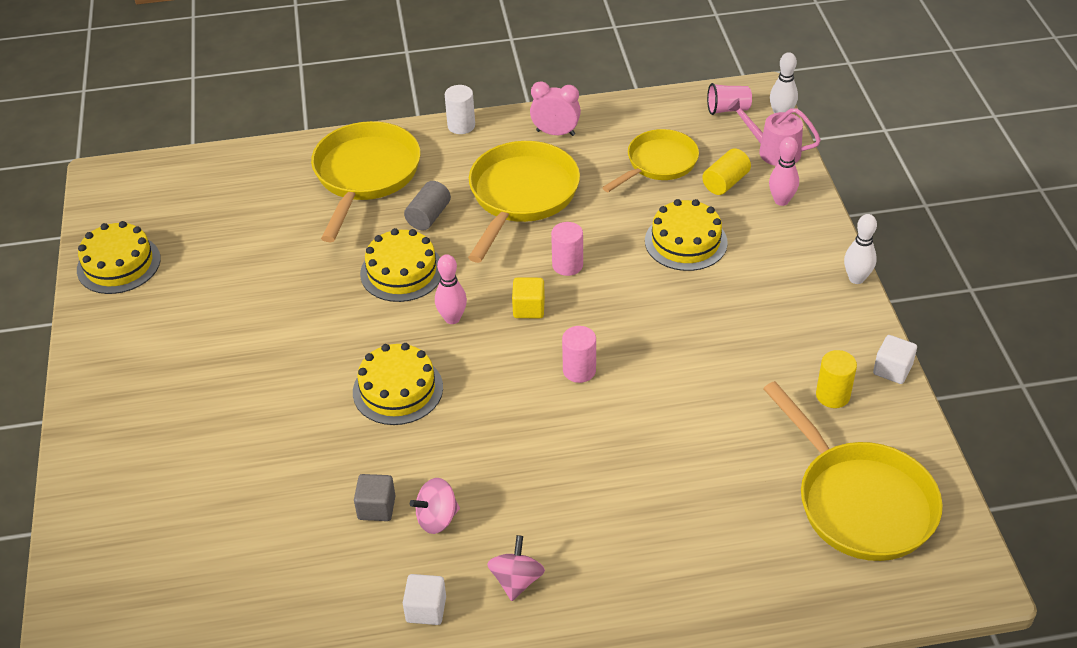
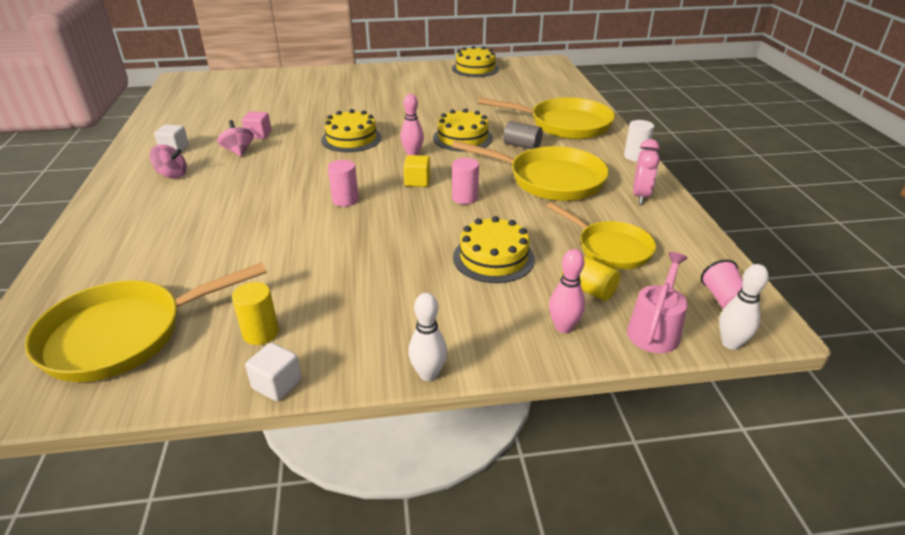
camera: 90 degrees right, 10 degrees down
grey cube [354,474,396,521] -> pink cube [242,111,272,139]

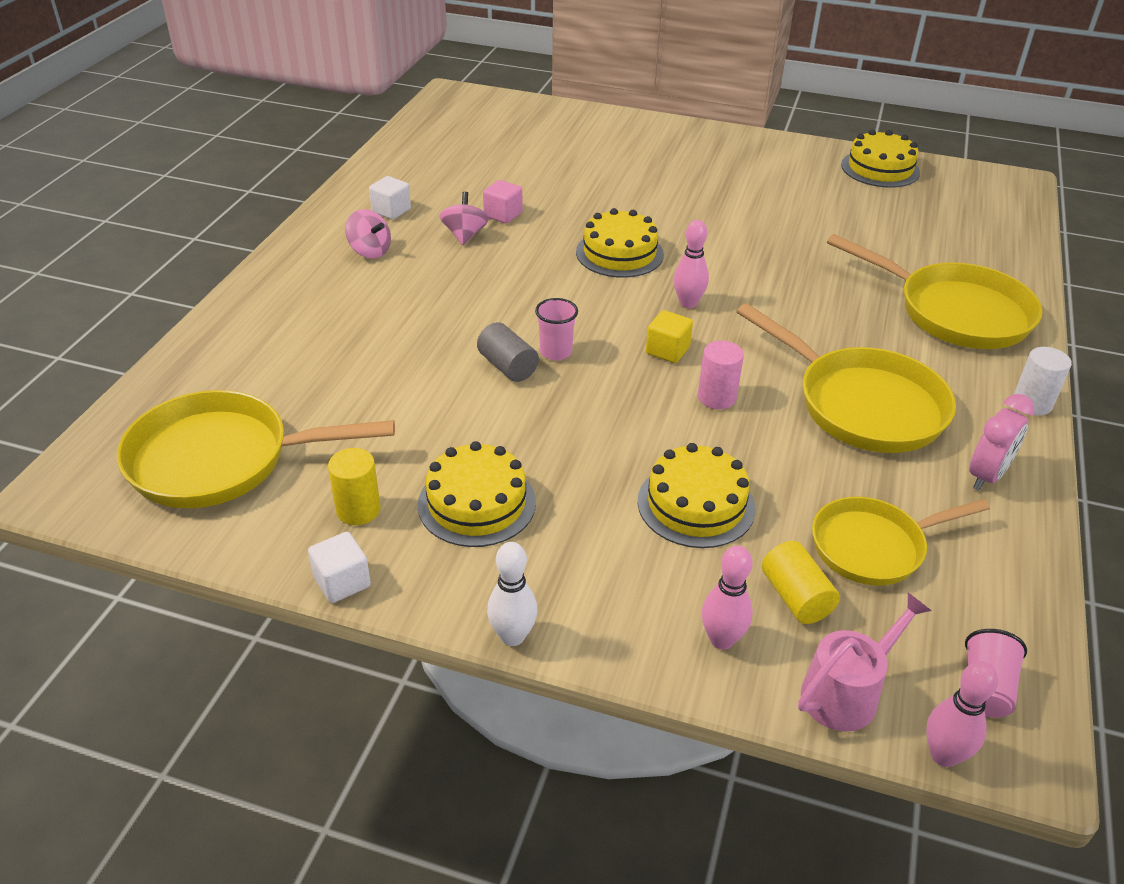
camera: 25 degrees right, 5 degrees up
pink cylinder [328,160,359,207] -> pink cup [535,298,578,361]
yellow cake [433,108,493,152] -> yellow cake moved to [418,441,536,547]
grey cylinder [503,121,543,149] -> grey cylinder moved to [477,322,539,382]
yellow pan [547,202,656,269] -> yellow pan turned 90 degrees clockwise [812,497,990,586]
white bowling pin [719,264,769,350] -> pink bowling pin [926,661,998,767]

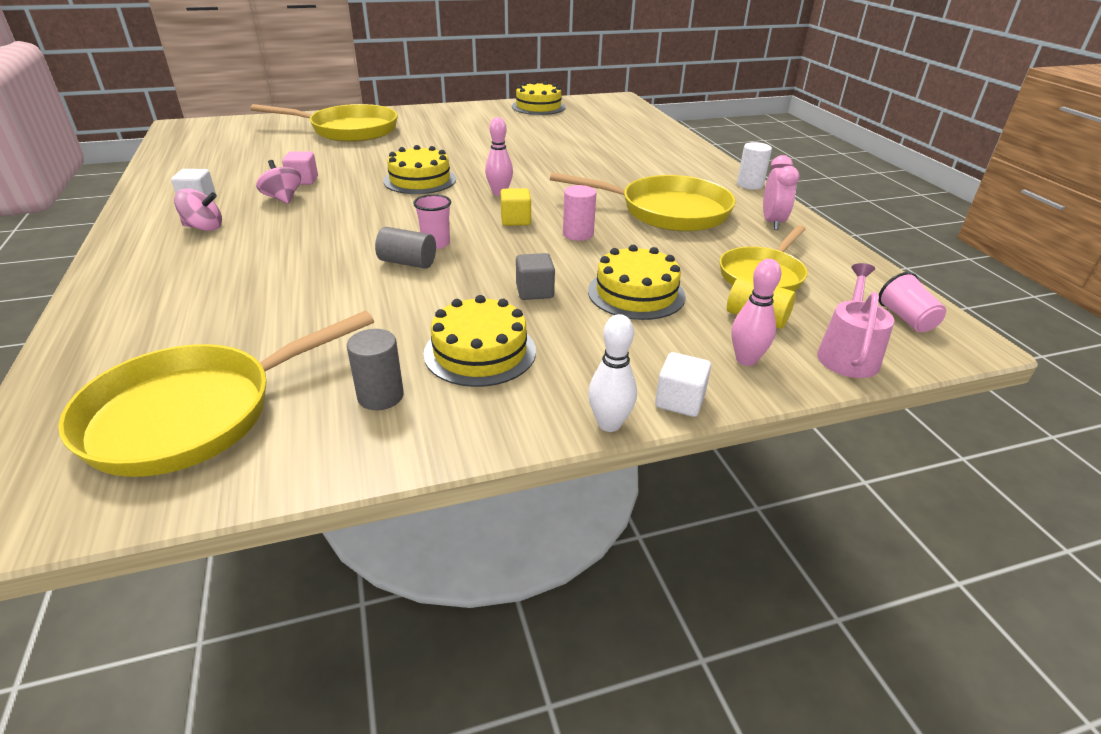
camera: 35 degrees left, 5 degrees down
white cube [308,532,371,603] -> white cube moved to [655,352,711,417]
yellow cylinder [328,448,381,525] -> grey cylinder [347,329,404,410]
yellow pan [827,234,1043,349] -> yellow pan moved to [250,104,398,142]
pink bowling pin [926,661,998,767] -> none
none -> grey cube [516,253,555,300]

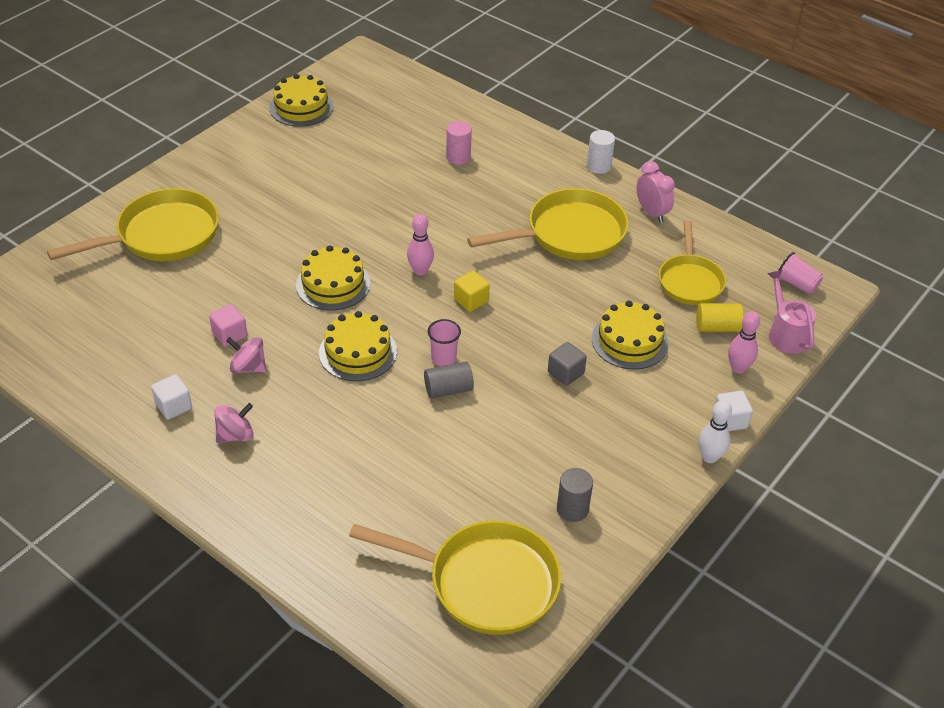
camera: 35 degrees left, 10 degrees up
yellow pan [58,311,374,477] -> yellow pan turned 90 degrees counterclockwise [349,520,561,635]
yellow cake [423,295,536,387] -> yellow cake moved to [319,311,397,381]
pink cylinder [563,185,596,241] -> pink cylinder moved to [446,121,472,165]

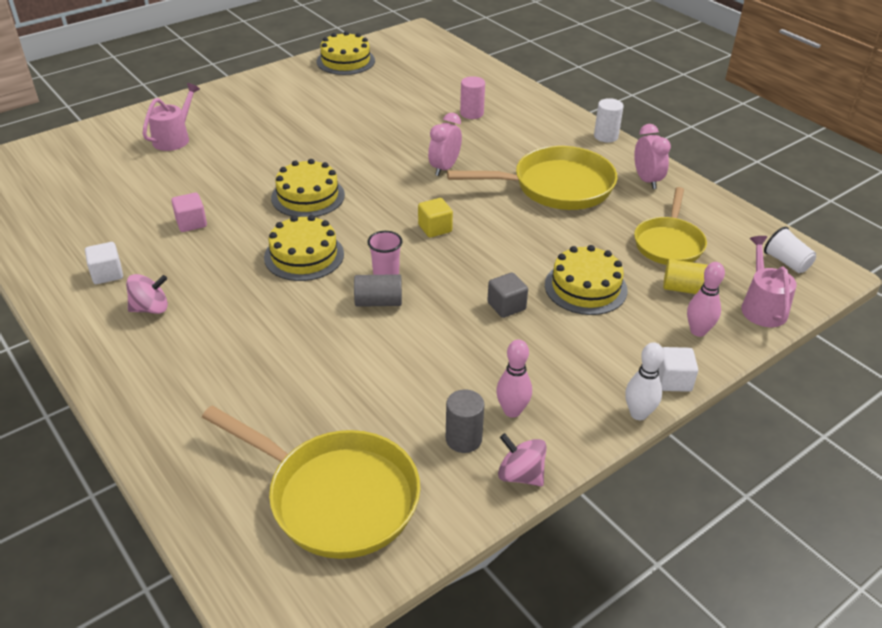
camera: 15 degrees right, 5 degrees down
yellow pan [47,188,219,261] -> pink watering can [142,83,200,151]
pink spinning top [226,337,266,373] -> pink spinning top moved to [498,433,547,486]
pink bowling pin [407,214,434,276] -> pink bowling pin moved to [496,339,532,418]
pink cup [778,252,823,294] -> white cup [764,227,816,273]
none -> pink clock [428,113,462,176]

